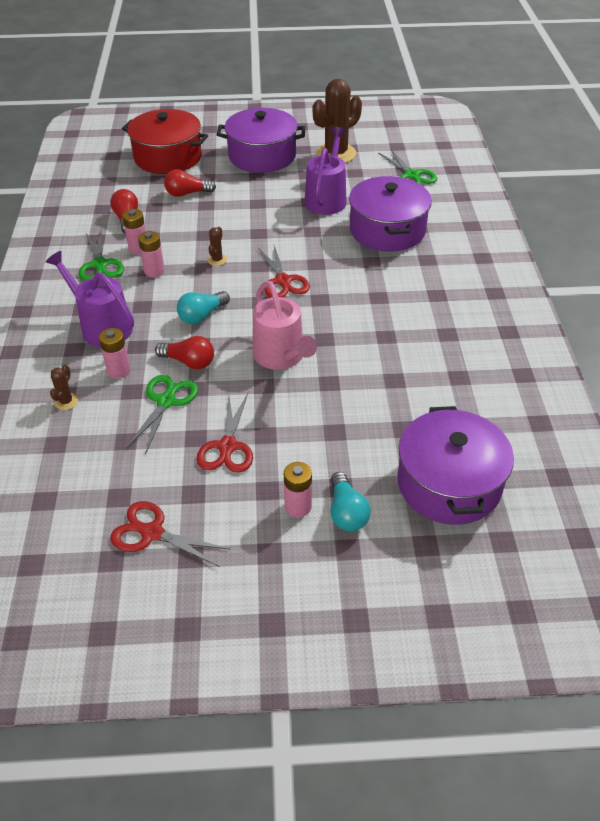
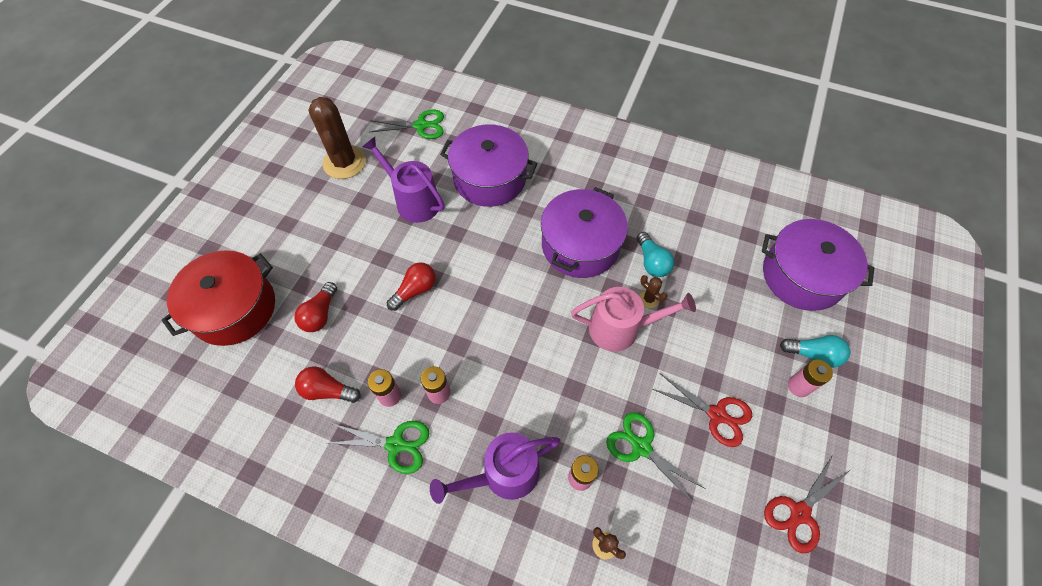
camera: 65 degrees left, 15 degrees up
red light bulb [155,336,214,369] -> red light bulb moved to [387,263,436,311]
turquoise light bulb [177,291,230,324] -> turquoise light bulb moved to [637,232,674,277]
brown cactus [207,227,227,266] -> brown cactus moved to [639,275,667,308]
purple pot [217,108,305,173] -> purple pot moved to [541,187,628,278]
red scissors [258,245,310,298] -> none

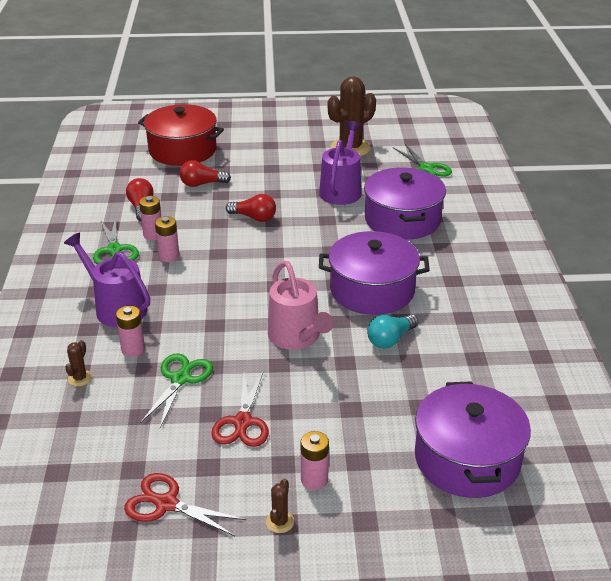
camera: 65 degrees right, 25 degrees down
brown cactus [639,275,667,308] -> brown cactus moved to [266,479,294,533]
turquoise light bulb [780,335,850,368] -> none

